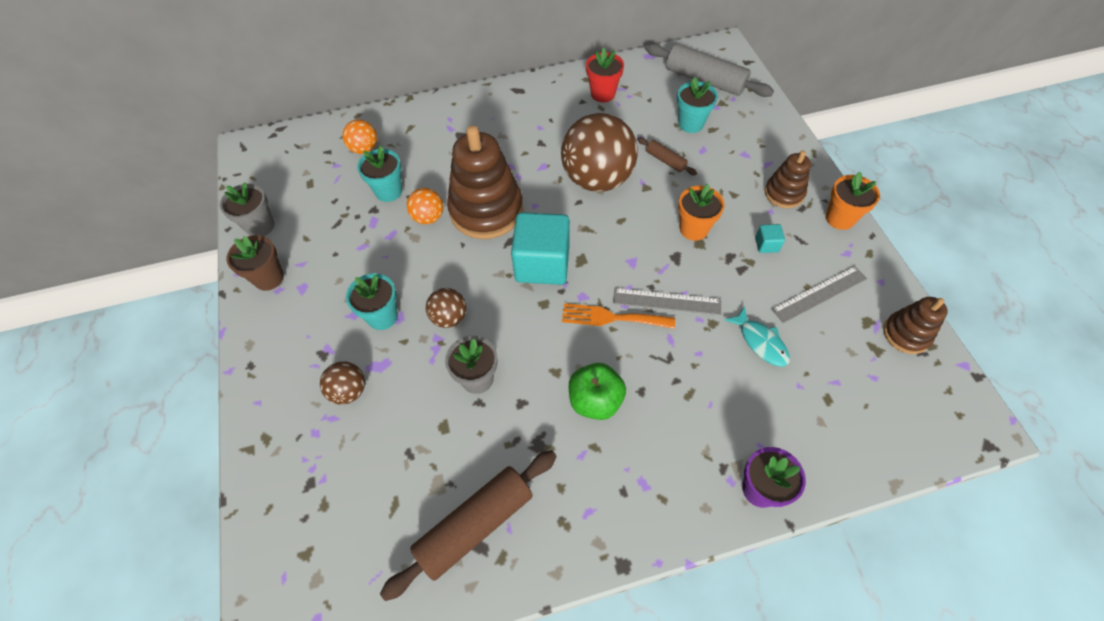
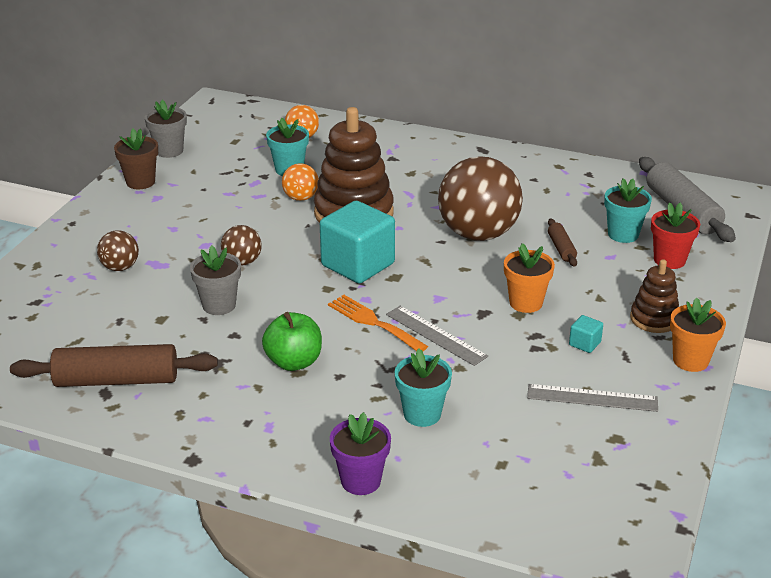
camera: 35 degrees right, 25 degrees down
turquoise flower pot [346,273,398,330] -> turquoise flower pot moved to [395,349,452,427]
red flower pot [586,48,624,103] -> red flower pot moved to [651,202,700,269]
turquoise fish [725,306,790,367] -> none
brown stacking toy [883,297,948,354] -> none

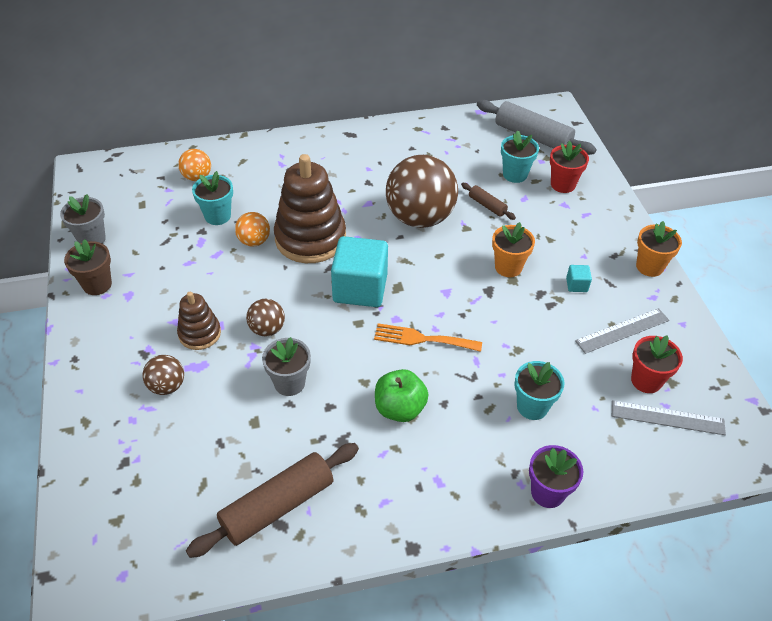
camera: 35 degrees left, 15 degrees up
grey ruler [386,306,488,366] -> grey ruler moved to [612,400,726,435]
brown stacking toy [630,259,679,333] -> brown stacking toy moved to [177,292,221,350]
none -> red flower pot [631,335,683,393]

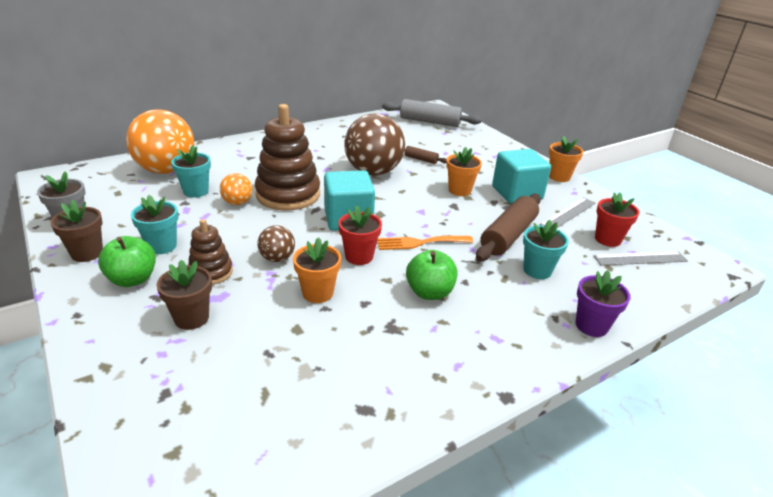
camera: 20 degrees left, 15 degrees down
brown ball [142,355,184,395] -> brown flower pot [157,260,212,330]
orange ball [178,149,211,181] -> orange ball [126,109,194,174], size x2.13
brown rolling pin [186,443,359,558] -> brown rolling pin moved to [476,194,541,261]
grey flower pot [262,337,311,396] -> orange flower pot [293,237,341,303]
turquoise flower pot [501,130,539,183] -> turquoise flower pot moved to [131,195,178,254]
red flower pot [550,141,589,193] -> red flower pot moved to [338,205,382,265]
turquoise cube [566,265,592,292] -> turquoise cube [492,149,551,204], size x2.42
none -> green apple [98,236,156,287]

